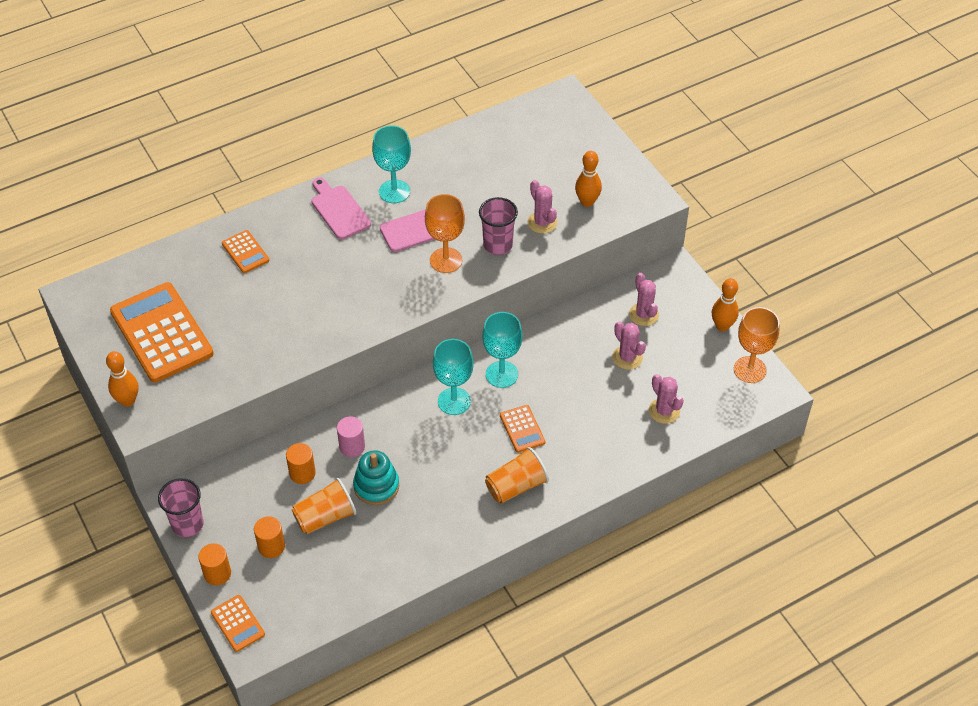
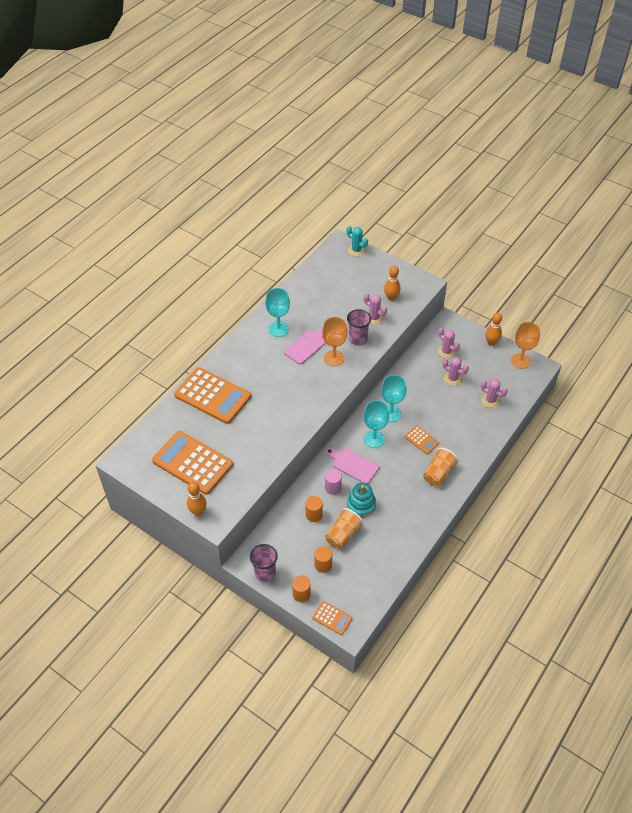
camera: 25 degrees left, 0 degrees up
orange calculator [222,230,270,273] -> orange calculator [174,367,251,424], size x2.15
pink cutting board [311,177,371,239] -> pink cutting board moved to [325,448,379,484]
none -> turquoise cactus [347,226,368,256]

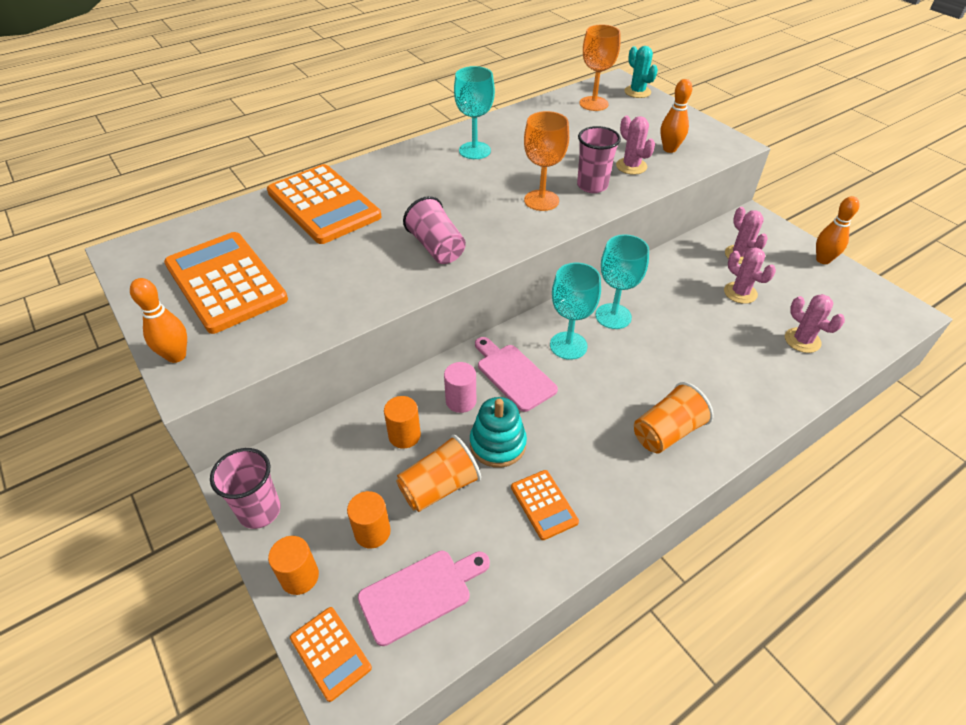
camera: 20 degrees right, 5 degrees down
pink cutting board [284,327,326,364] -> pink cutting board moved to [358,551,490,646]
orange calculator [405,426,439,454] -> orange calculator moved to [511,470,579,540]
orange goblet [511,322,540,369] -> orange goblet moved to [579,24,620,111]
none -> pink cup [403,196,466,264]

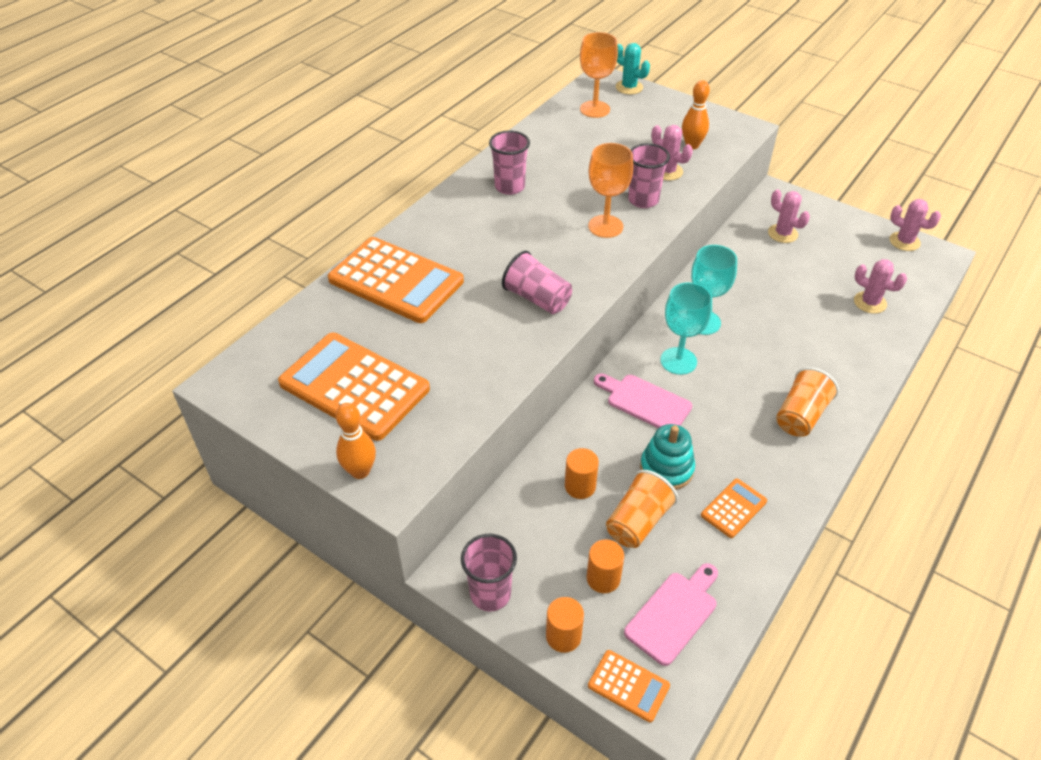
camera: 20 degrees left, 0 degrees up
pink cylinder [444,362,476,413] -> none
turquoise goblet [454,66,495,159] -> pink cup [489,131,530,195]
orange calculator [511,470,579,540] -> orange calculator turned 90 degrees counterclockwise [701,478,767,538]
pink cactus [724,247,776,304] -> pink cactus moved to [889,199,941,251]
orange bowling pin [816,196,860,264] -> none

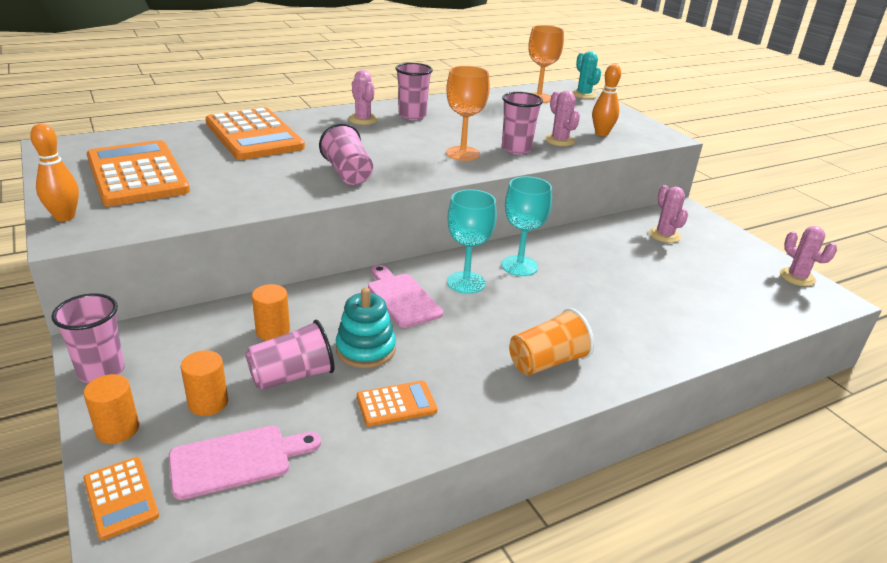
camera: 25 degrees right, 15 degrees down
orange cup [606,470,678,548] -> pink cup [245,320,334,390]
pink cactus [854,259,907,314] -> pink cactus moved to [348,70,378,125]

